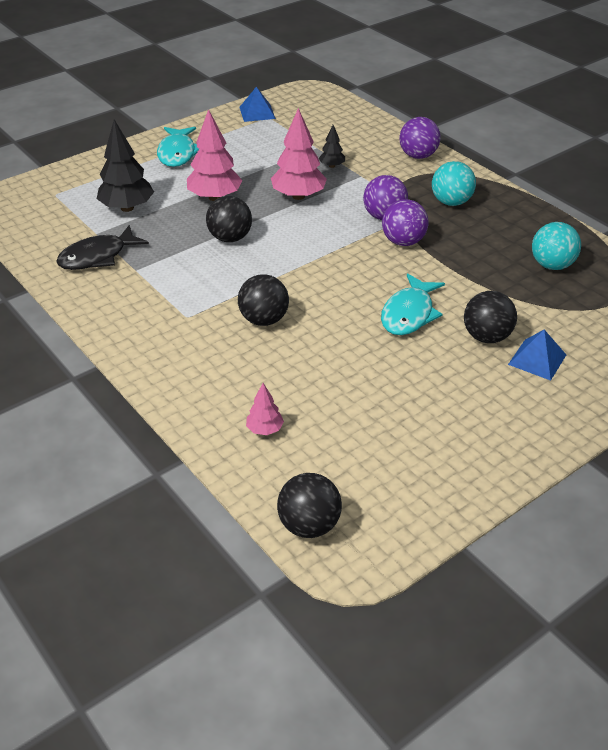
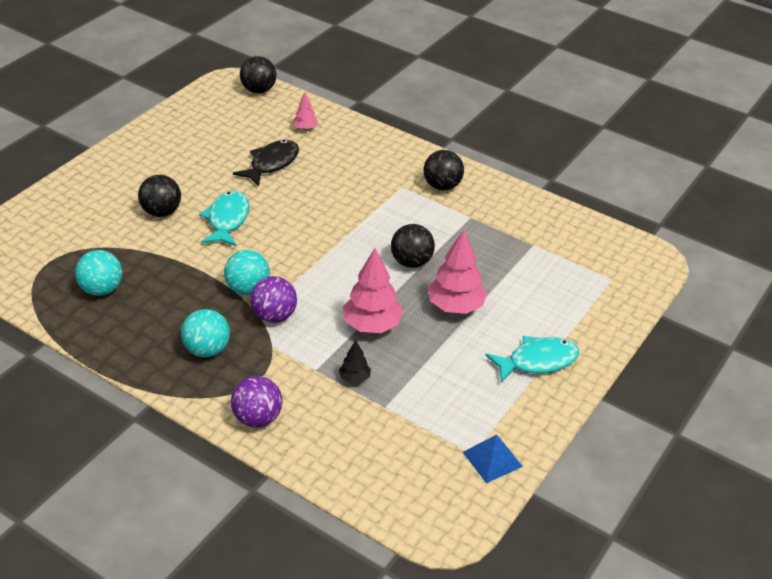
camera: 160 degrees right, 0 degrees up
black fish [56,225,149,270] -> black fish moved to [233,140,299,187]
black tree [97,120,154,212] -> none
turquoise fish [157,127,199,167] -> turquoise fish turned 90 degrees clockwise [485,336,579,383]
black ball [238,274,289,326] -> black ball moved to [424,150,464,191]
purple ball [382,199,428,246] -> turquoise ball [224,250,270,295]
blue pyramid [508,330,566,381] -> none

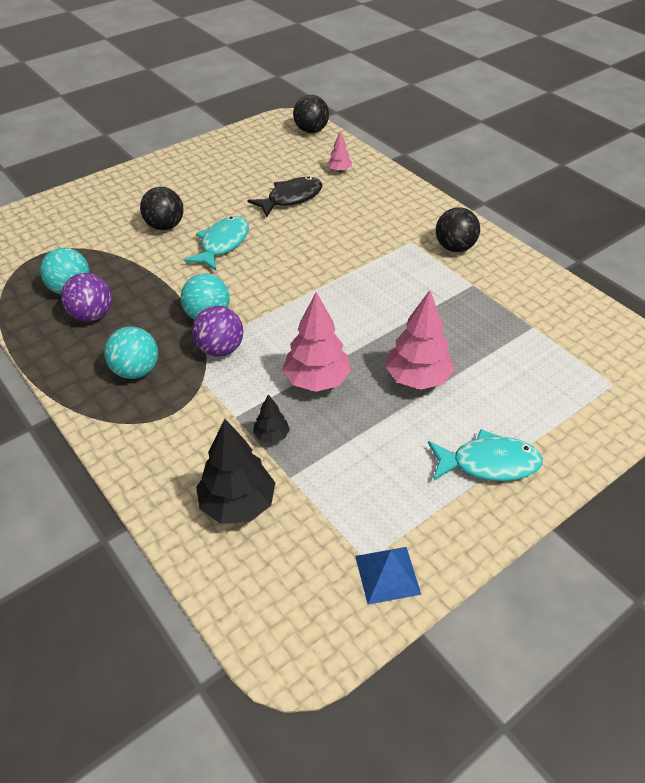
camera: 20 degrees right, 5 degrees up
purple ball [231,376,282,427] -> purple ball moved to [61,273,112,322]
black ball [391,224,435,268] -> none
none -> black tree [196,419,275,524]

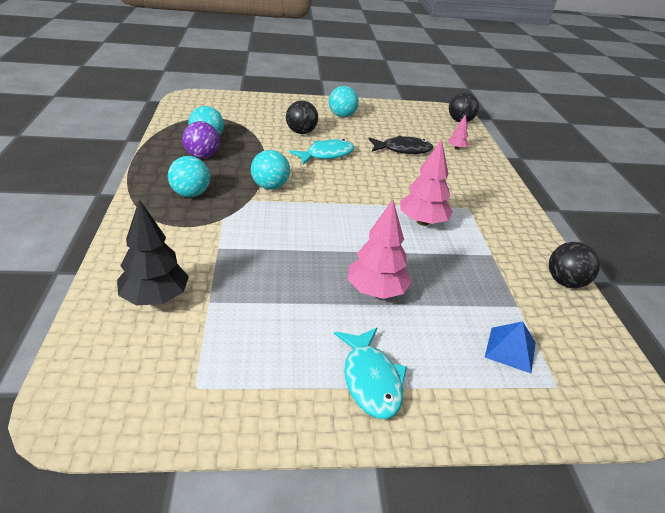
camera: 30 degrees right, 10 degrees down
purple ball [192,306,243,357] -> none
black tree [253,394,290,444] -> none
pink tree [282,292,351,392] -> pink tree moved to [400,139,453,226]
blue pyramid [355,547,421,605] -> blue pyramid moved to [485,321,536,373]
turquoise fish [428,429,543,481] -> turquoise fish turned 45 degrees clockwise [334,328,407,419]
black ball [436,208,480,252] -> black ball moved to [549,242,600,288]
none -> turquoise ball [329,86,359,117]

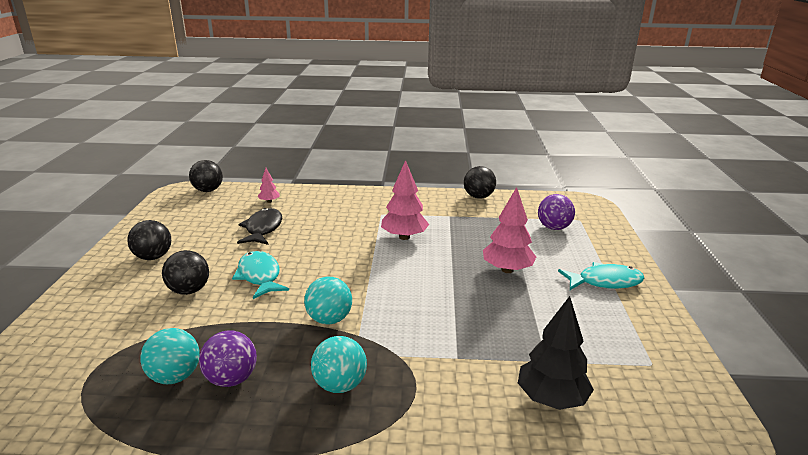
camera: 80 degrees left, 10 degrees down
turquoise ball [329,86,359,117] -> black ball [127,220,171,260]
blue pyramid [485,321,536,373] -> purple ball [538,194,575,230]

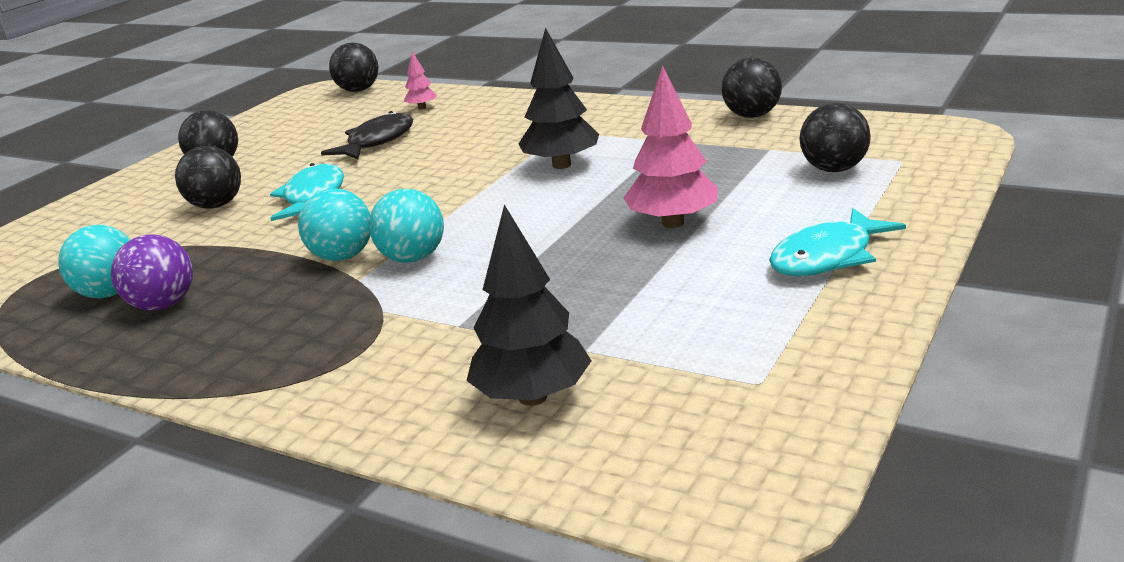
camera: 30 degrees right, 0 degrees up
turquoise ball [311,336,367,393] -> turquoise ball moved to [369,189,444,263]
pink tree [381,160,429,240] -> black tree [519,28,599,169]
purple ball [538,194,575,230] -> black ball [800,103,871,172]
turquoise fish [558,262,644,290] -> turquoise fish turned 120 degrees clockwise [769,208,906,276]

